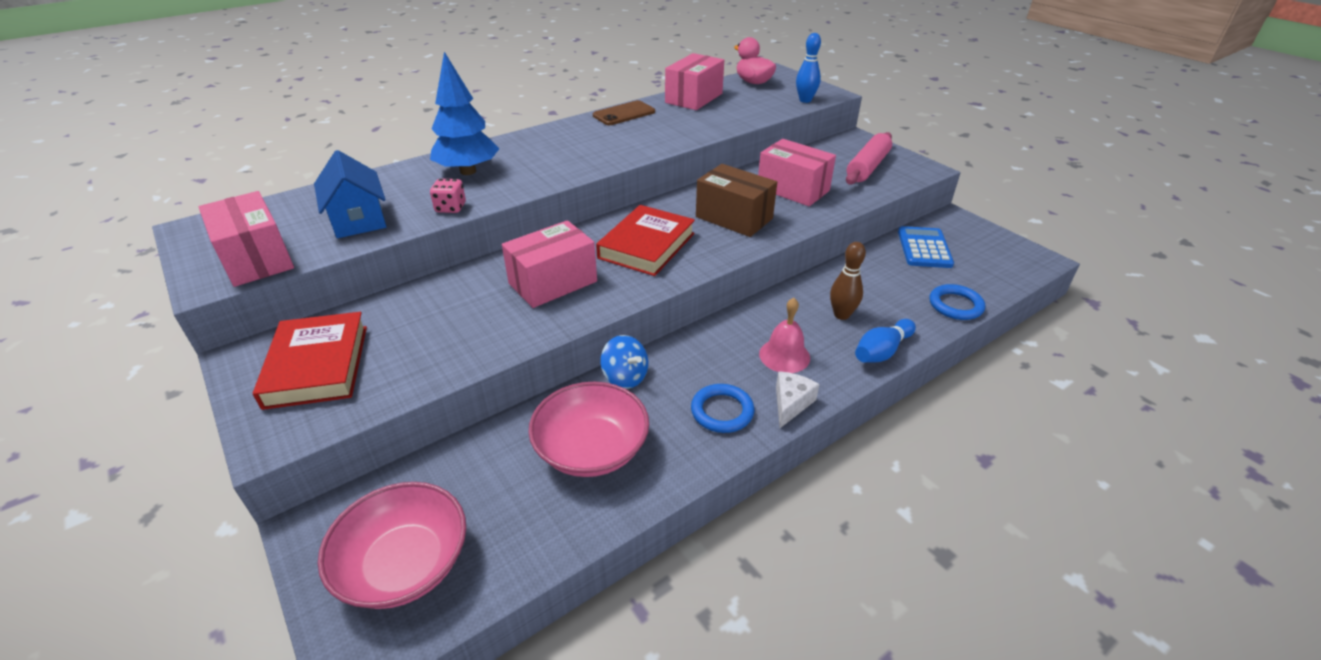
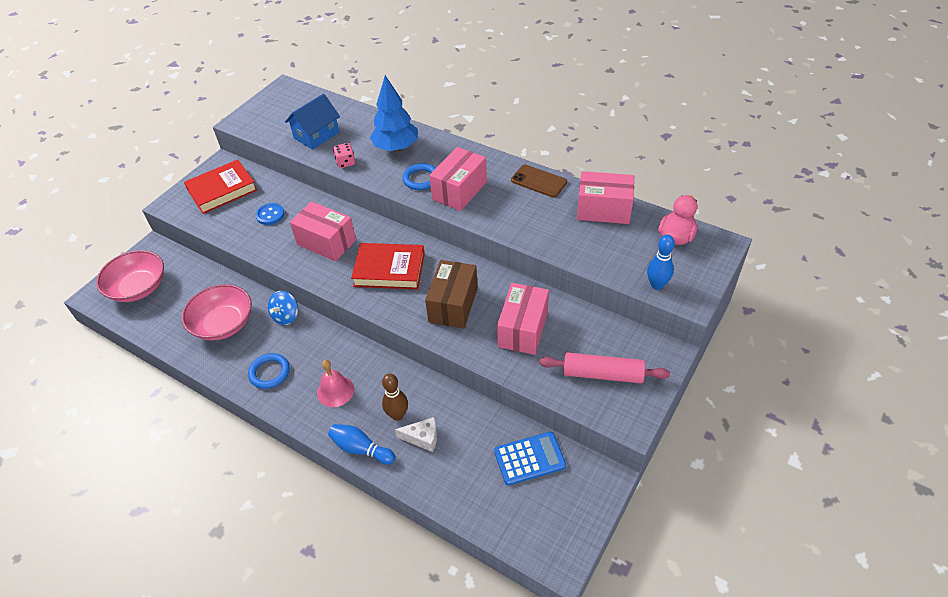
camera: 70 degrees right, 10 degrees up
pink box [199,191,294,287] -> pink box moved to [429,147,487,211]
white cheese [776,371,820,428] -> white cheese moved to [395,417,437,452]
blue ring [930,284,985,320] -> blue ring moved to [402,163,436,190]
none -> blue button [255,203,284,225]

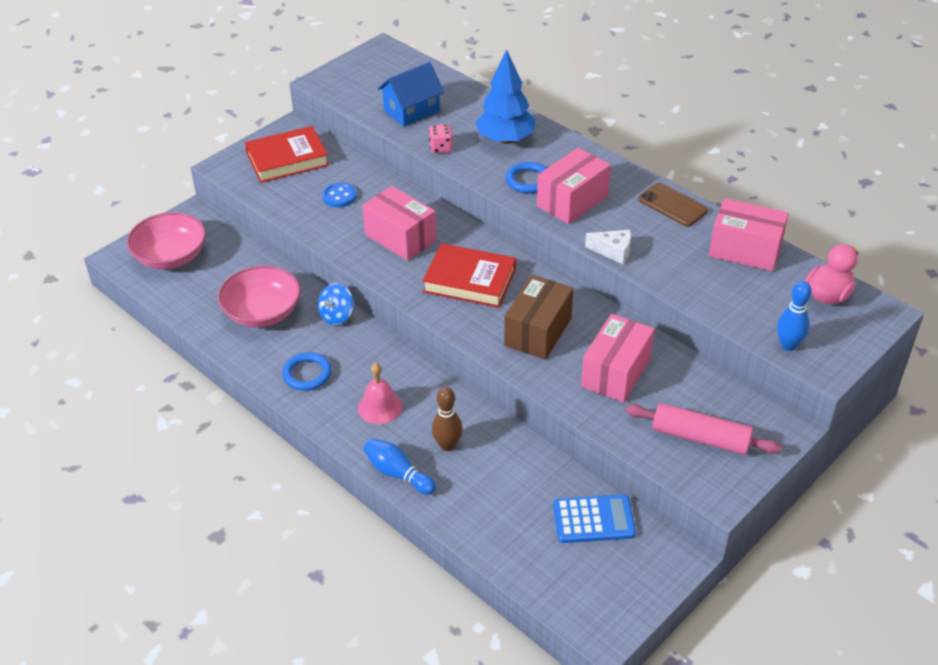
camera: 10 degrees right, 5 degrees down
white cheese [395,417,437,452] -> white cheese moved to [585,230,631,264]

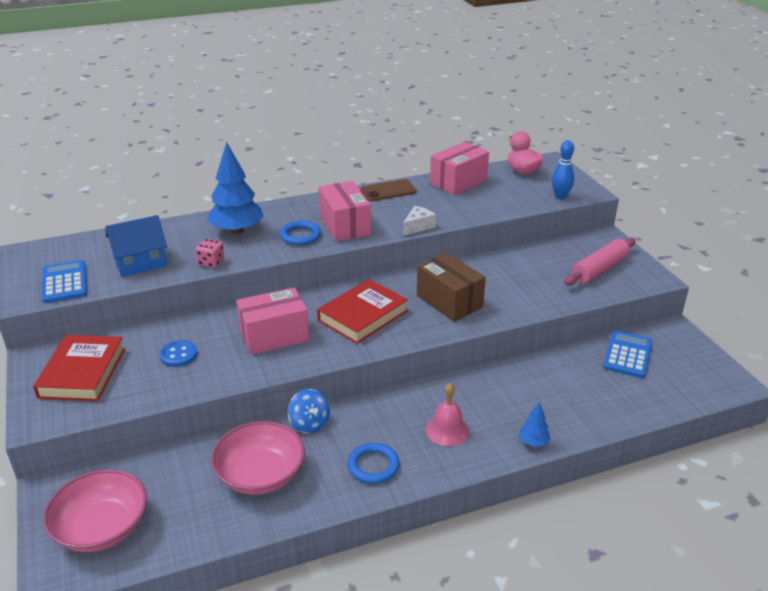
camera: 65 degrees left, 10 degrees down
blue bowling pin [363,438,436,495] -> blue tree [519,402,551,447]
blue house [377,62,444,127] -> blue house turned 75 degrees clockwise [105,215,167,277]
brown bowling pin [432,387,463,451] -> none
pink box [581,314,655,403] -> none
none -> blue calculator [42,260,87,303]

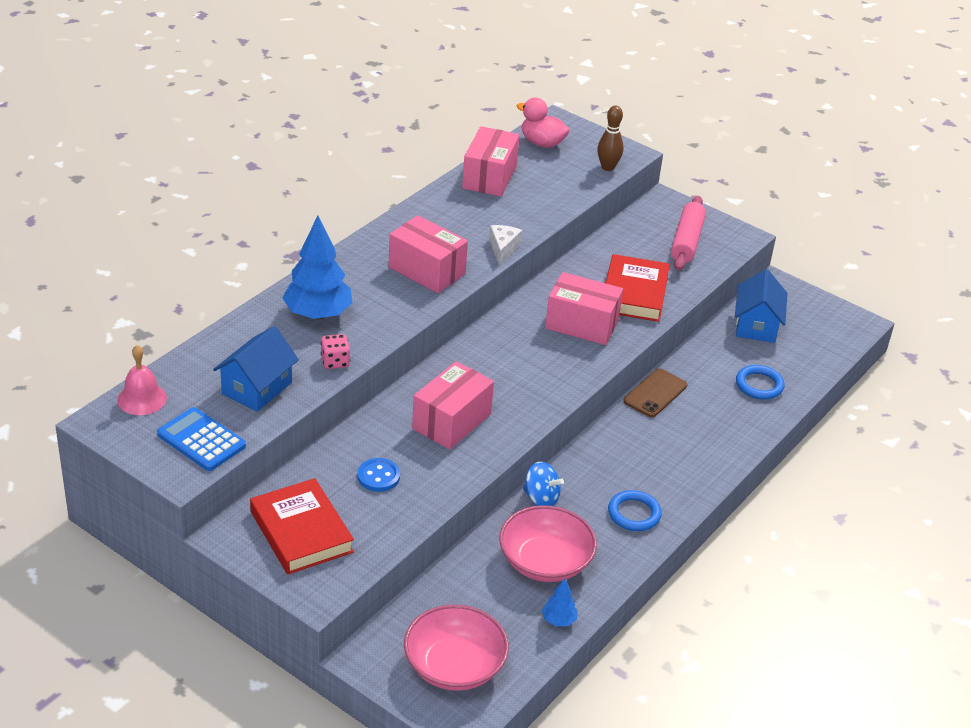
camera: 35 degrees left, 5 degrees up
blue ring [280,221,321,246] -> blue ring moved to [736,365,785,400]
red book [317,279,408,344] -> red book moved to [606,254,670,322]
brown phone [360,179,417,201] -> brown phone moved to [623,368,687,417]
brown box [417,253,486,322] -> pink box [545,272,623,345]
pink bell [426,383,469,446] -> pink bell moved to [117,345,167,415]
blue tree [519,402,551,447] -> blue tree moved to [542,578,578,626]
blue bowling pin [552,140,575,200] -> brown bowling pin [597,105,624,171]
blue calculator [603,331,652,378] -> blue house [735,269,788,343]

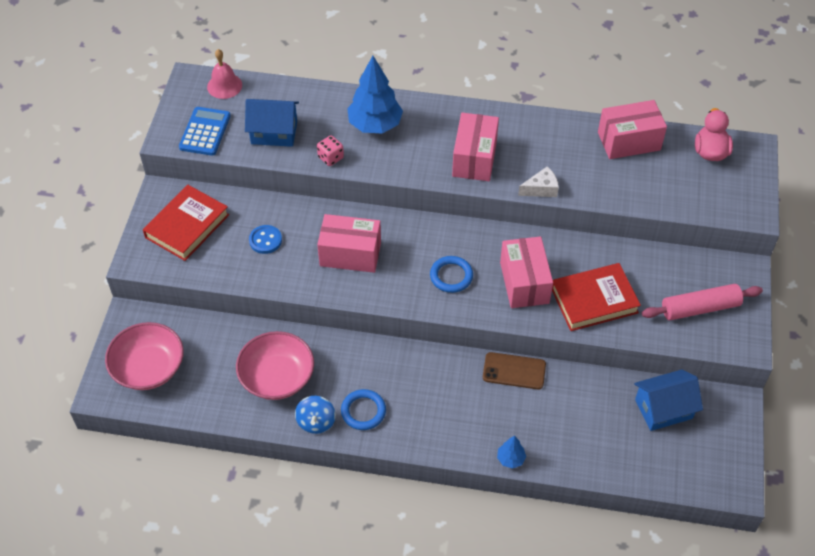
camera: 65 degrees right, 15 degrees up
blue spinning top [523,462,564,506] -> blue spinning top moved to [295,396,336,434]
blue tree [542,578,578,626] -> blue tree moved to [497,436,526,469]
brown bowling pin [597,105,624,171] -> none
blue ring [736,365,785,400] -> blue ring moved to [430,256,473,293]

